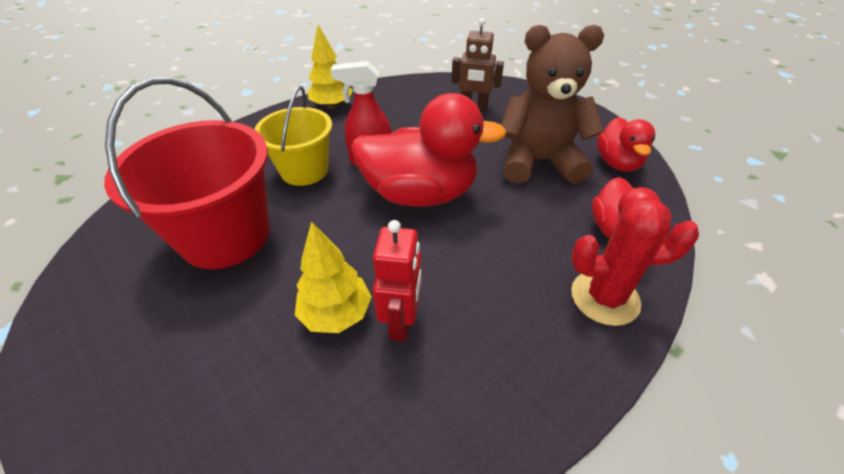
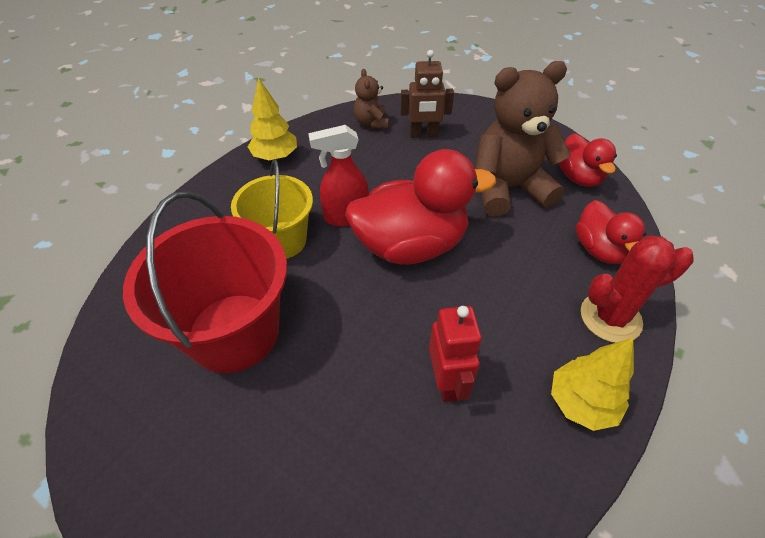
camera: 15 degrees left, 5 degrees up
yellow tree [295,221,371,333] -> yellow tree moved to [551,338,634,431]
none -> brown teddy bear [354,69,389,129]

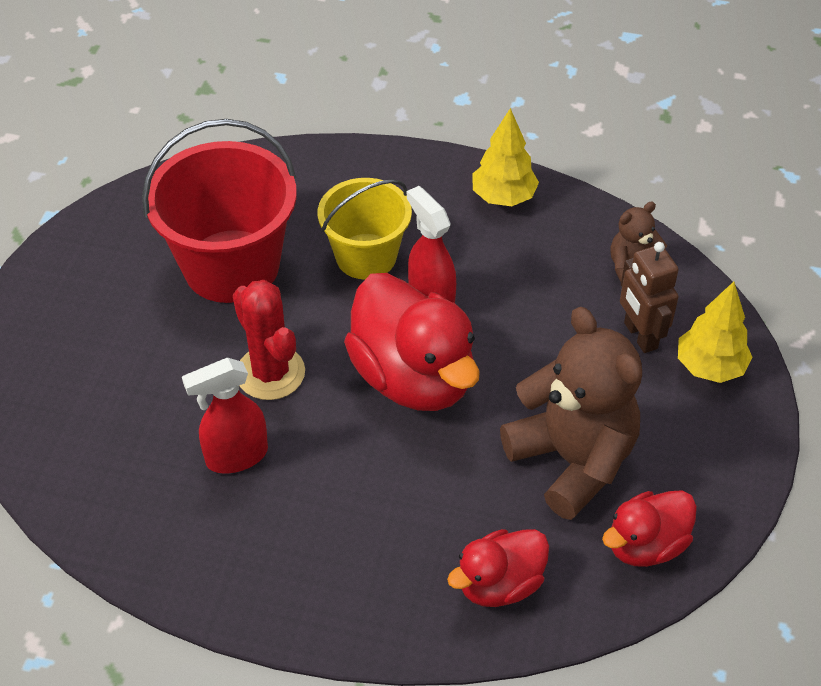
camera: 70 degrees right, 0 degrees up
red robot [429,306,482,402] -> red spray bottle [182,358,268,474]
yellow tree [551,338,634,431] -> yellow tree moved to [678,282,752,383]
red cactus [581,235,693,343] -> red cactus moved to [233,280,305,400]

